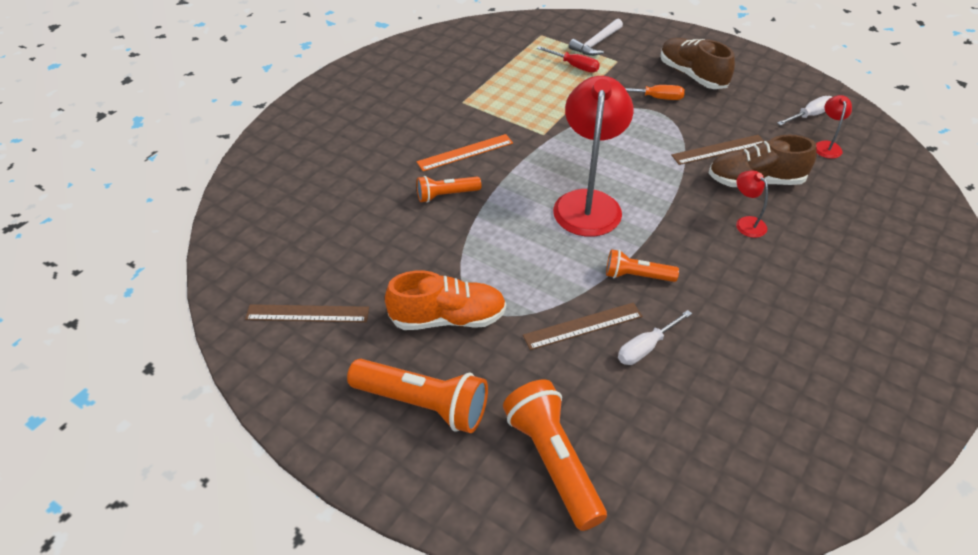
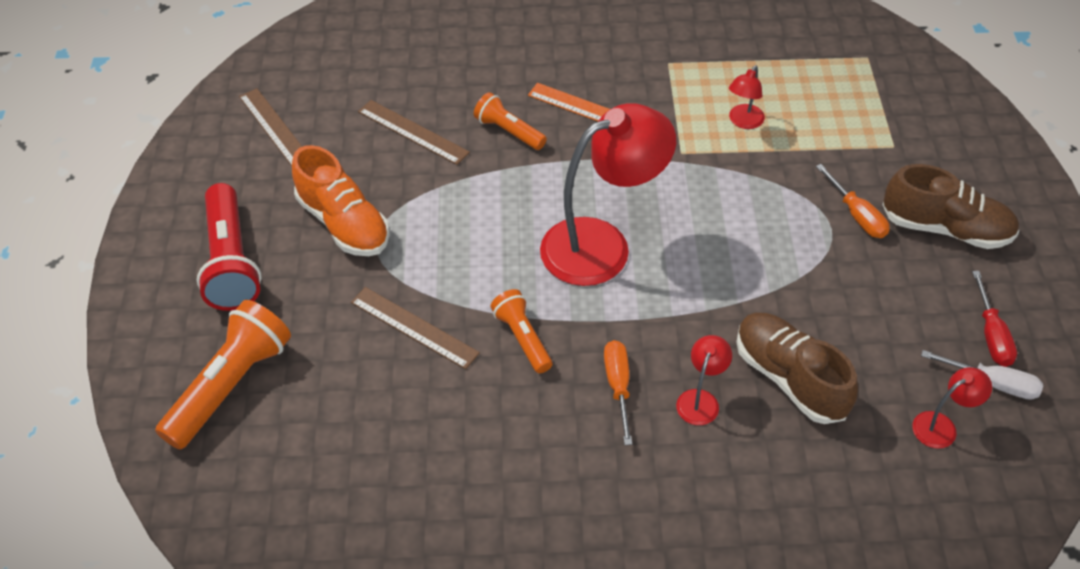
camera: 55 degrees right, 5 degrees up
orange flashlight [347,359,488,433] -> red flashlight [197,183,262,311]
red screwdriver [537,46,600,72] -> red screwdriver moved to [972,271,1017,367]
white hammer [569,19,623,56] -> none
white screwdriver [618,310,692,365] -> none
brown shoe [660,38,735,89] -> brown shoe turned 90 degrees clockwise [882,164,1019,249]
brown ruler [671,135,764,165] -> brown ruler moved to [358,100,470,165]
none -> orange screwdriver [604,340,632,445]
none -> red lamp [729,65,765,129]

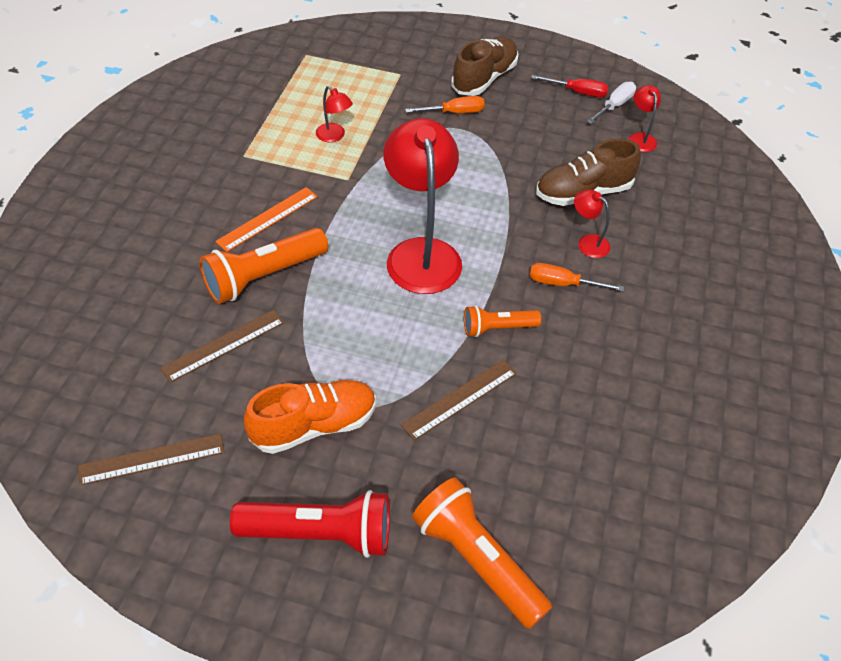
camera: 75 degrees left, 0 degrees up
orange flashlight [474,92,547,150] -> orange flashlight [199,228,328,304], size x1.72

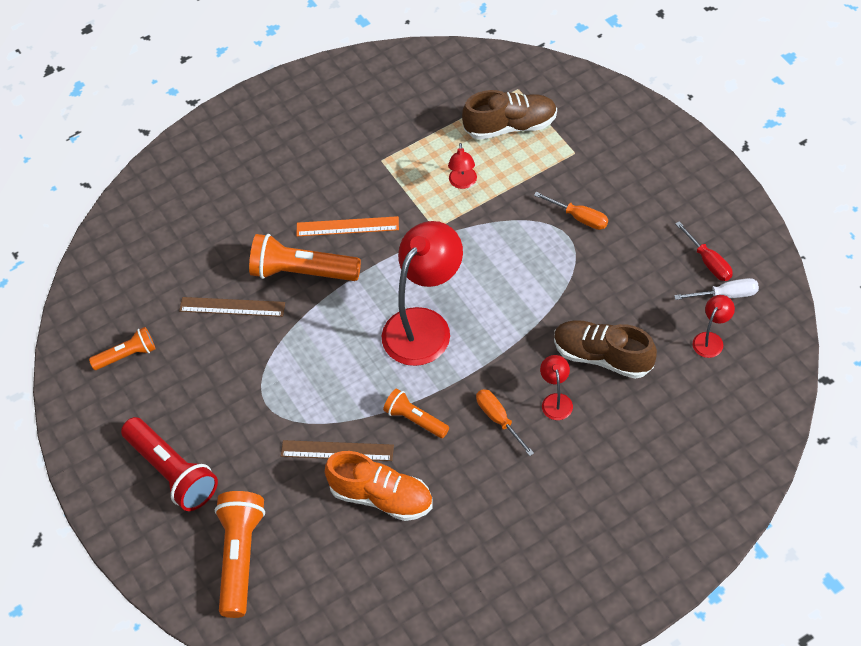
camera: 50 degrees right, 5 degrees up
brown ruler [78,433,224,485] -> orange flashlight [89,327,156,370]
orange shoe [244,380,376,454] -> orange shoe moved to [325,451,433,521]
brown shoe [451,37,518,96] -> brown shoe moved to [462,90,557,140]

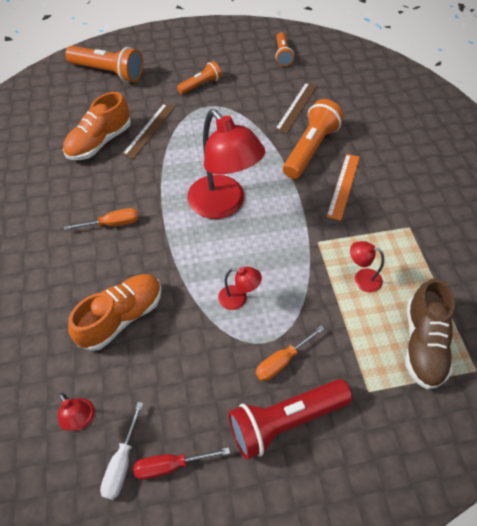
camera: 105 degrees right, 0 degrees up
red flashlight [121,417,218,511] -> red flashlight moved to [228,379,352,460]
orange flashlight [383,389,449,438] -> orange flashlight moved to [177,61,222,95]
red lamp [540,355,573,420] -> red lamp moved to [218,267,262,310]
brown shoe [554,320,657,379] -> orange shoe [68,274,162,351]

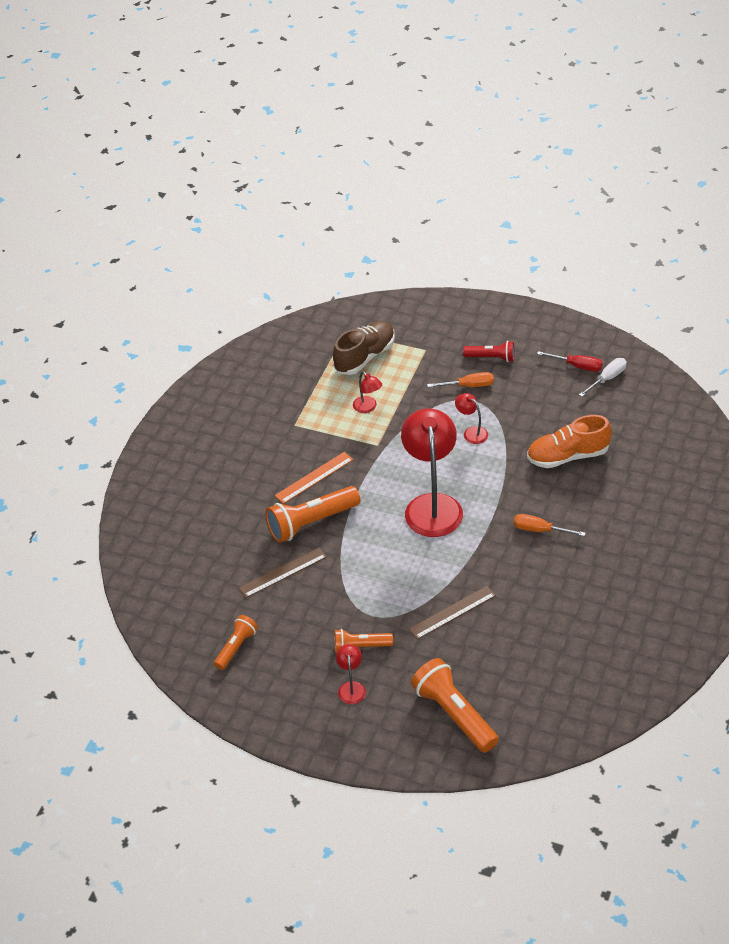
camera: 145 degrees left, 10 degrees down
red lamp [58,393,95,431] -> red lamp moved to [336,644,366,704]
orange shoe [63,92,131,160] -> none
red flashlight [228,379,352,460] -> red flashlight [463,341,515,362], size x0.58

